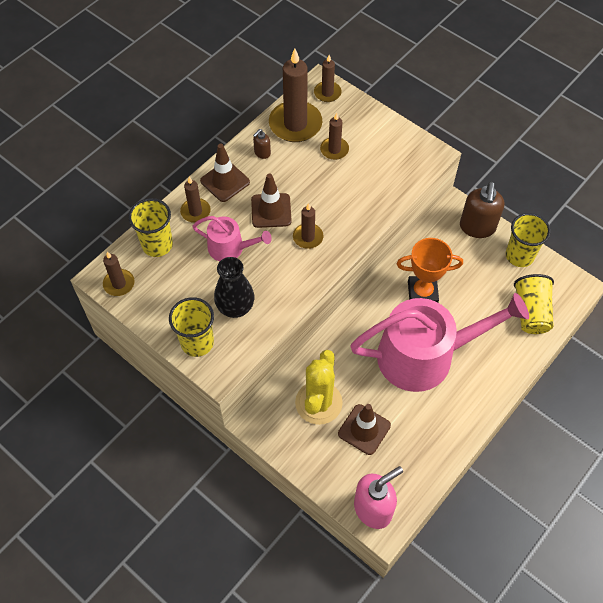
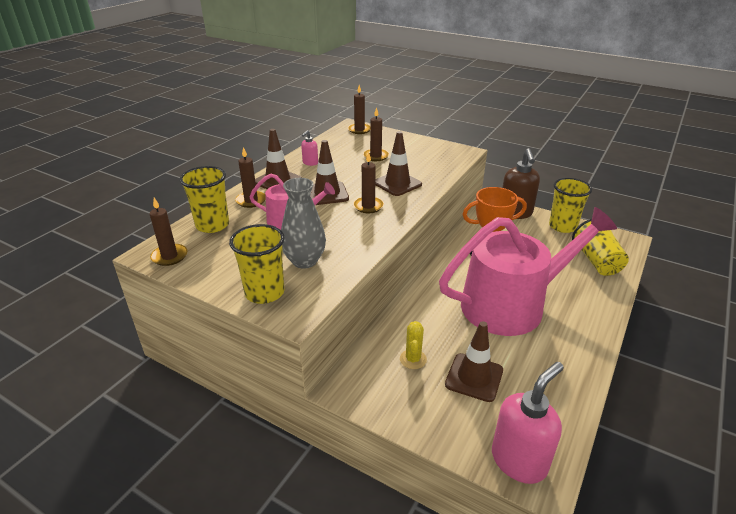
camera: 10 degrees left, 25 degrees down
black vase [214,257,254,318] -> grey vase [281,178,326,269]
brown soap dispenser [253,129,271,159] -> pink soap dispenser [301,130,318,166]
brown candle [269,49,322,142] -> none
yellow cactus [295,350,343,425] -> yellow cactus [400,321,427,369], size x0.49
none -> brown traffic cone [375,131,422,196]

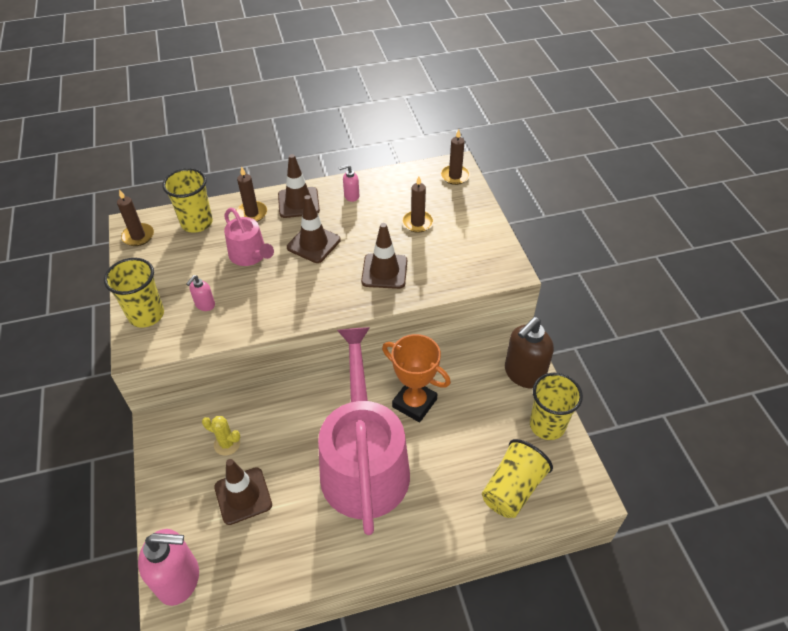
camera: 45 degrees right, 15 degrees up
grey vase [281,178,326,269] -> pink soap dispenser [186,275,215,311]
brown candle [353,152,384,213] -> none
yellow cactus [400,321,427,369] -> yellow cactus turned 60 degrees clockwise [202,416,240,456]
pink watering can [439,207,617,336] -> pink watering can turned 120 degrees counterclockwise [318,327,410,535]

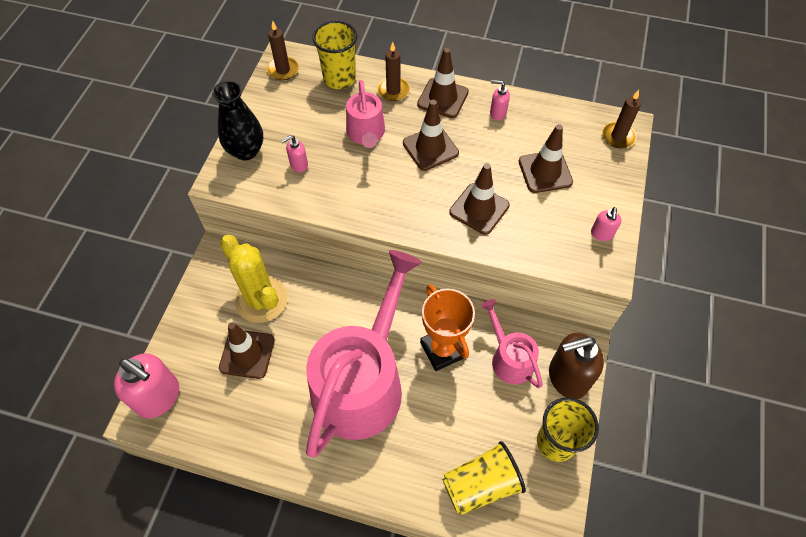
camera: 30 degrees right, 10 degrees up
yellow cup [104,258,164,328] -> black vase [212,81,263,160]
yellow cactus [202,416,240,456] -> yellow cactus [220,235,287,323], size x2.05
brown candle [402,176,434,233] -> brown traffic cone [519,124,573,193]
none -> pink watering can [481,299,543,388]
none -> pink soap dispenser [591,207,622,241]

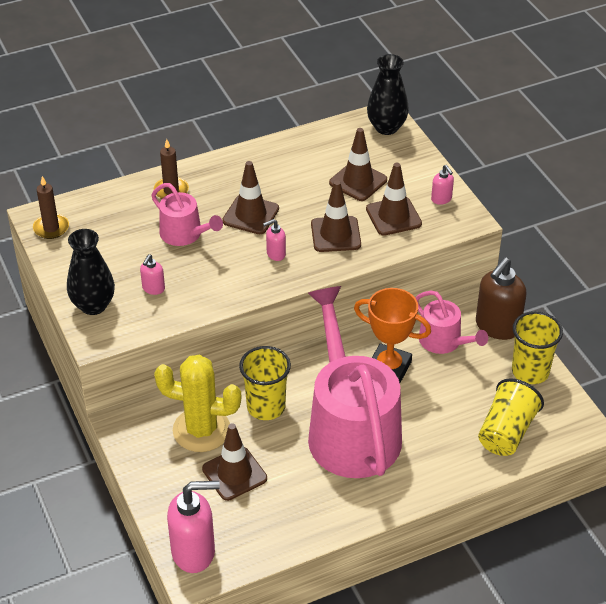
camera: 40 degrees left, 15 degrees down
yellow cup [312,21,358,89] -> yellow cup moved to [239,346,291,420]
brown traffic cone [417,48,469,118] -> brown traffic cone moved to [366,163,422,236]
pink watering can [481,299,543,388] -> pink watering can turned 150 degrees counterclockwise [415,291,488,354]
pink soap dispenser [490,80,510,120] -> pink soap dispenser moved to [263,219,286,261]
brown candle [602,90,641,148] -> black vase [367,54,409,135]

